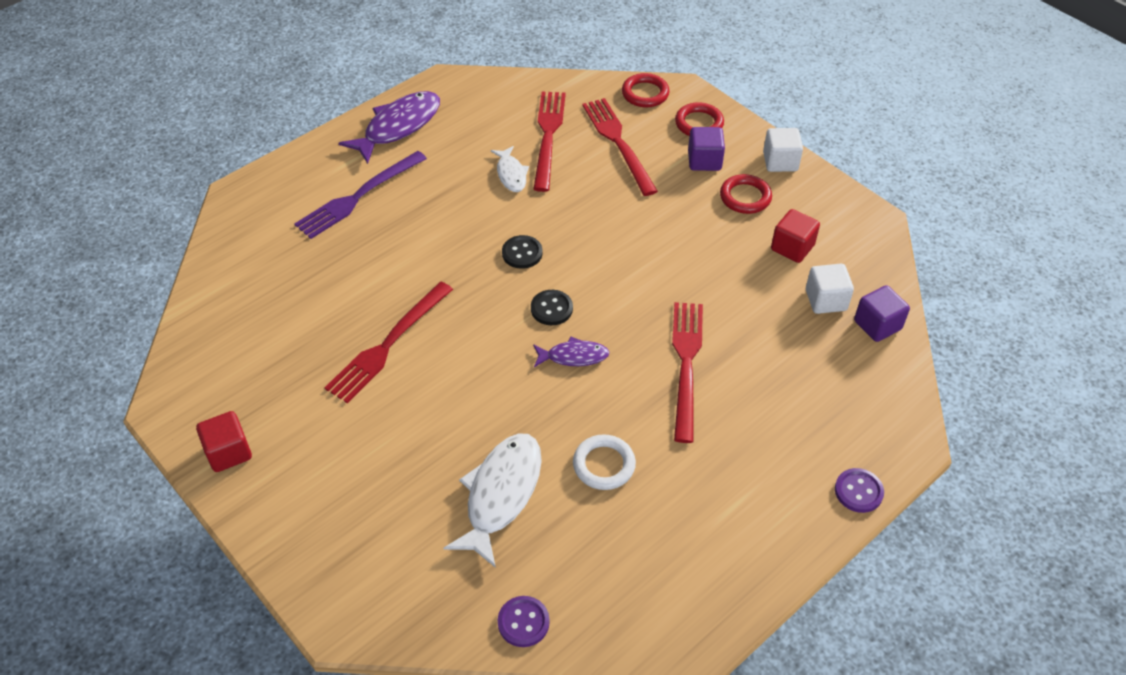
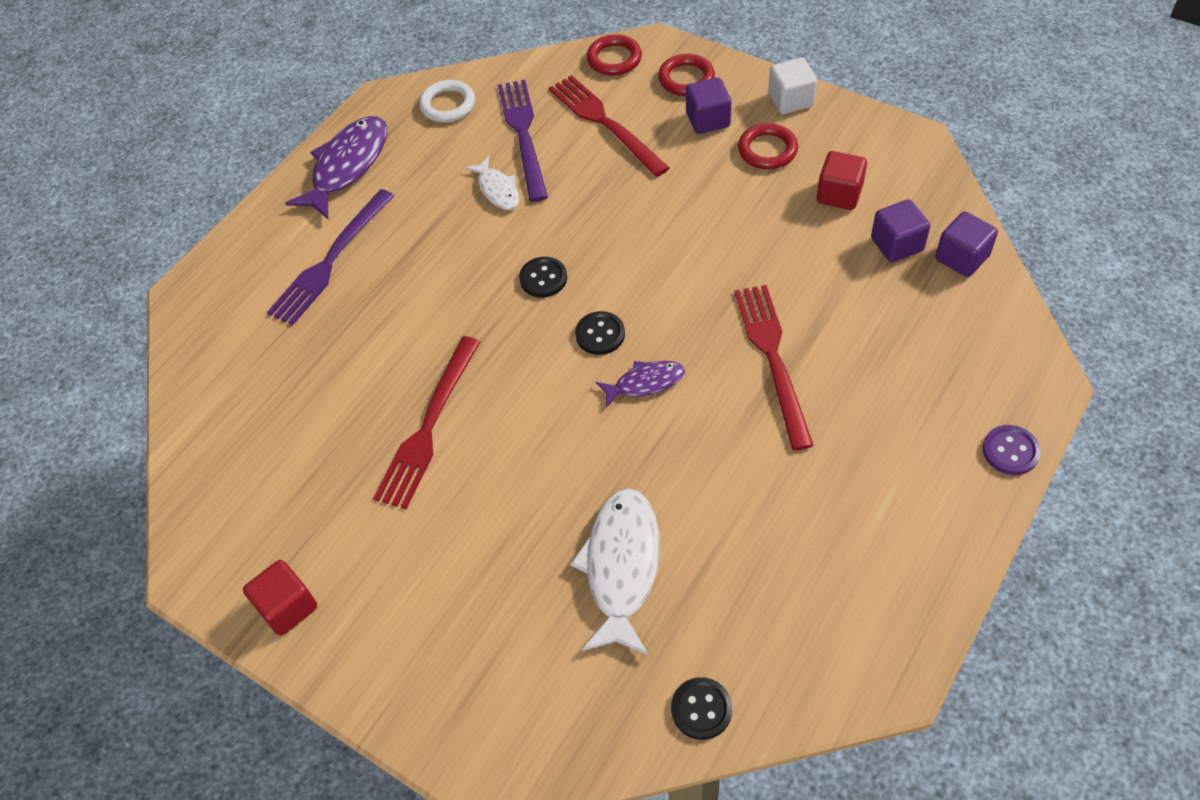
camera: 10 degrees left, 5 degrees up
purple button [498,596,550,647] -> black button [671,677,732,740]
red fork [533,92,566,192] -> purple fork [498,80,548,202]
white ring [573,434,636,490] -> white ring moved to [419,80,475,123]
white cube [806,264,854,314] -> purple cube [871,199,930,262]

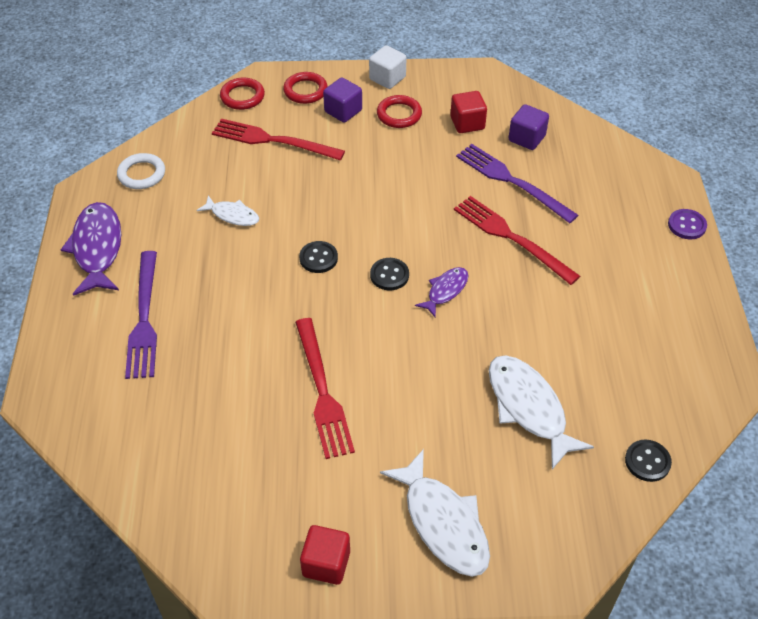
camera: 40 degrees left, 5 degrees down
purple fork [498,80,548,202] -> purple fork moved to [456,144,578,223]
purple cube [935,212,998,277] -> none
none -> white fish [380,449,490,577]

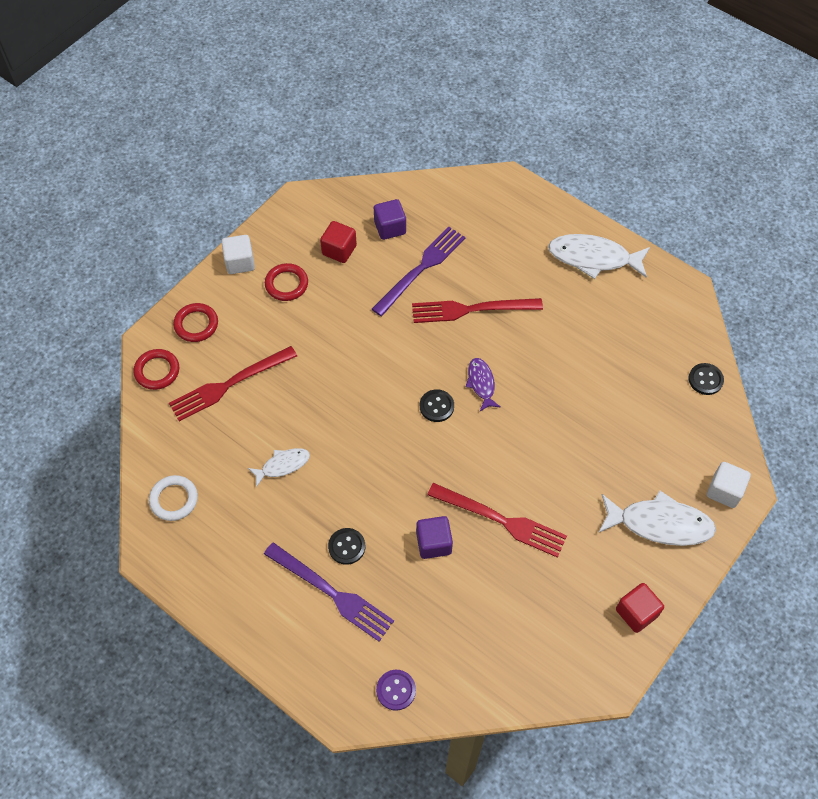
camera: 50 degrees left, 10 degrees up
purple fish [61,202,121,296] -> none
black button [299,241,338,273] -> black button moved to [328,528,365,565]
purple cube [323,78,362,123] -> purple cube moved to [416,516,453,559]
purple fork [456,144,578,223] -> purple fork turned 135 degrees clockwise [372,227,465,316]
white fish [489,355,594,469] -> white fish moved to [548,234,650,279]
purple button [668,209,707,239] -> purple button moved to [376,670,416,711]
none -> white cube [707,462,751,508]

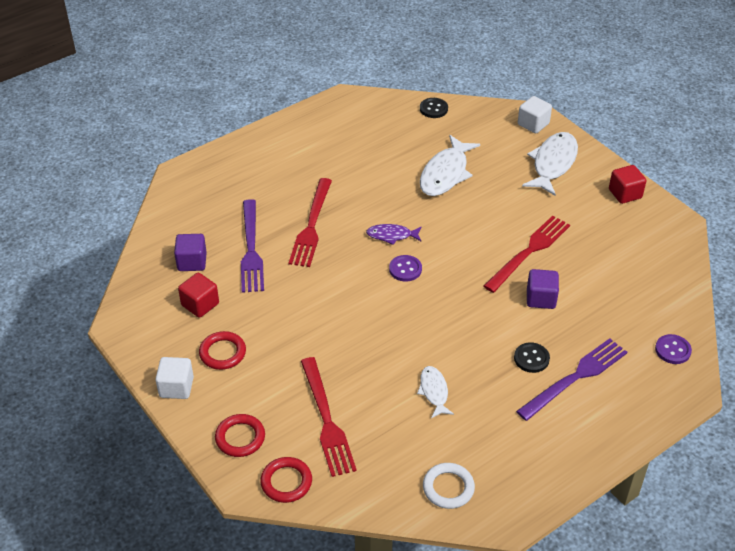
camera: 75 degrees left, 15 degrees down
purple fork [372,227,465,316] -> purple fork turned 150 degrees counterclockwise [241,199,264,293]
black button [420,389,454,422] -> purple button [389,255,422,281]
white fish [548,234,650,279] -> white fish moved to [420,135,480,196]

